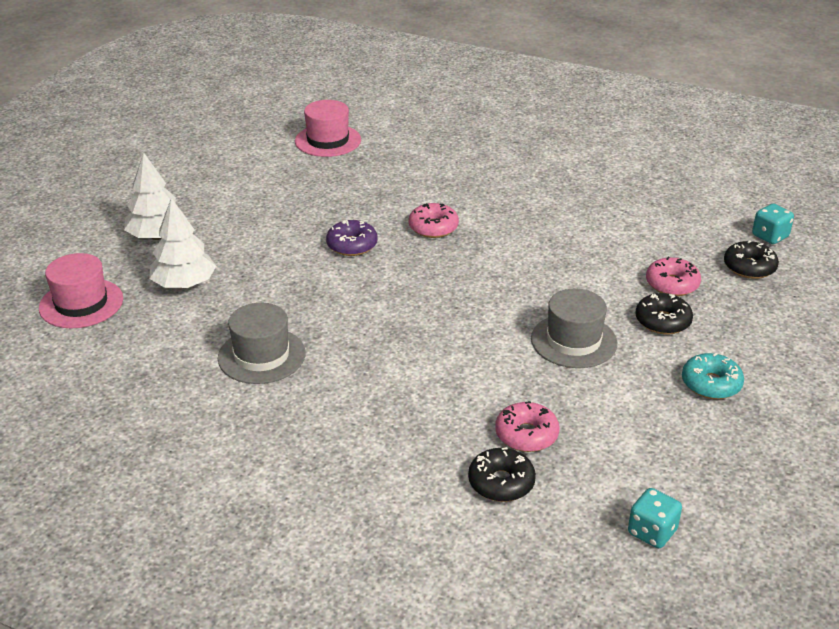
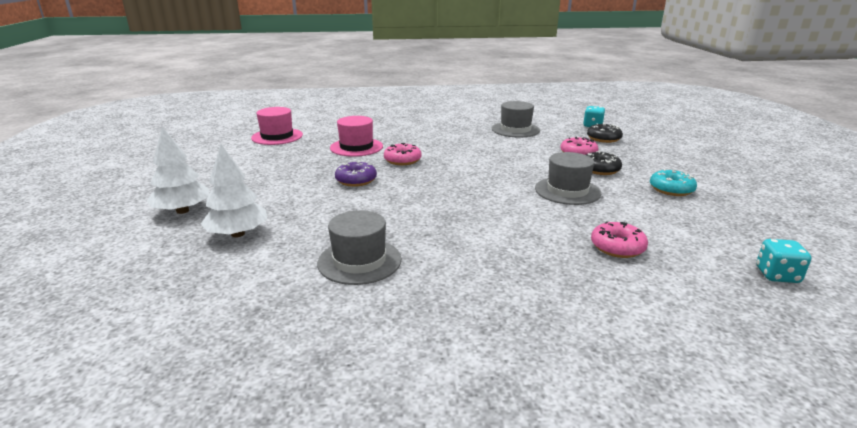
camera: 30 degrees left, 10 degrees down
pink hat [39,253,123,328] -> pink hat moved to [330,116,383,157]
black donut [468,447,536,502] -> none
none -> grey hat [492,101,540,137]

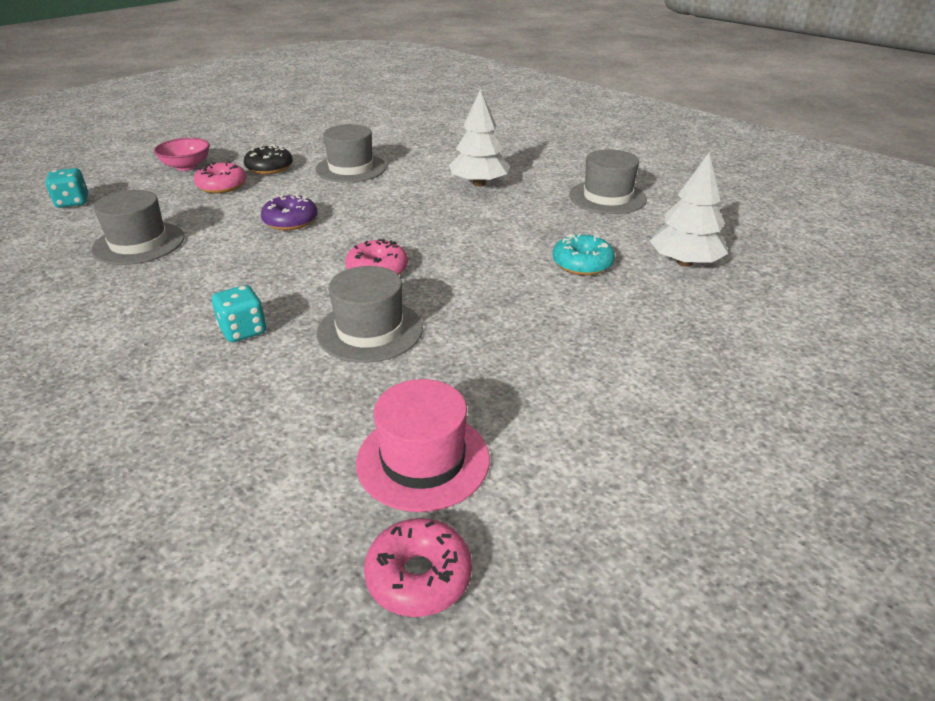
camera: 130 degrees left, 10 degrees up
white tree [147,126,209,214] -> white tree moved to [449,89,510,187]
pink hat [330,116,383,157] -> grey hat [317,266,423,363]
purple donut [335,161,377,187] -> purple donut moved to [261,194,317,230]
black donut [587,123,623,143] -> none
pink donut [591,221,648,258] -> pink donut moved to [364,518,472,617]
turquoise donut [650,169,697,196] -> turquoise donut moved to [553,234,615,275]
turquoise dice [756,239,811,283] -> turquoise dice moved to [212,285,266,342]
none -> pink bowl [154,138,210,171]

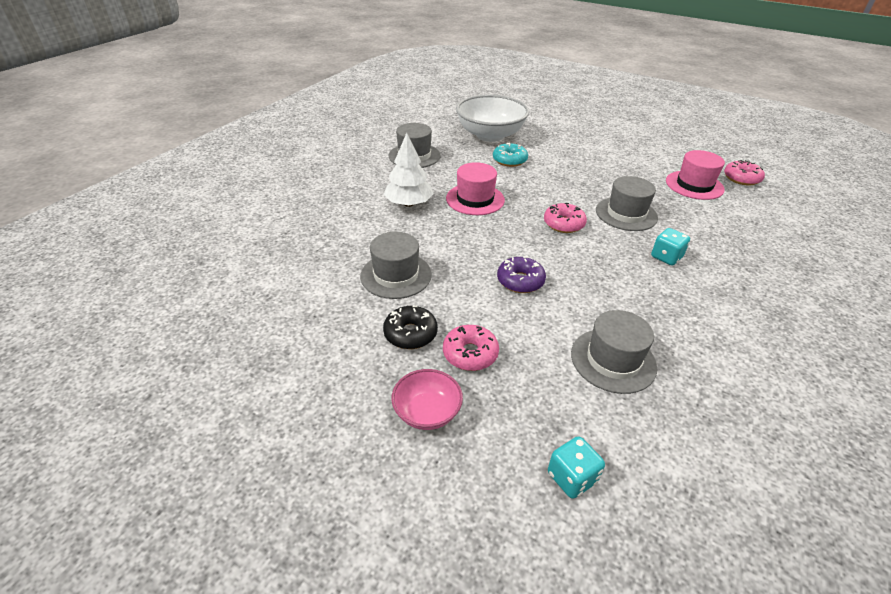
camera: 105 degrees left, 5 degrees up
white tree [650,153,728,267] -> white bowl [456,95,529,142]
none -> pink hat [446,162,505,215]

